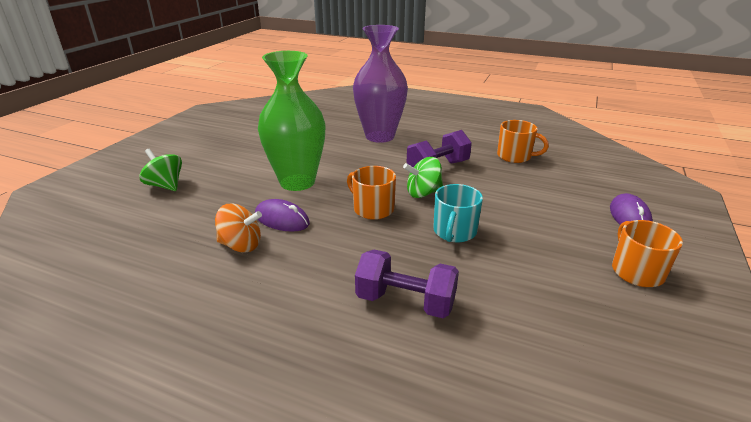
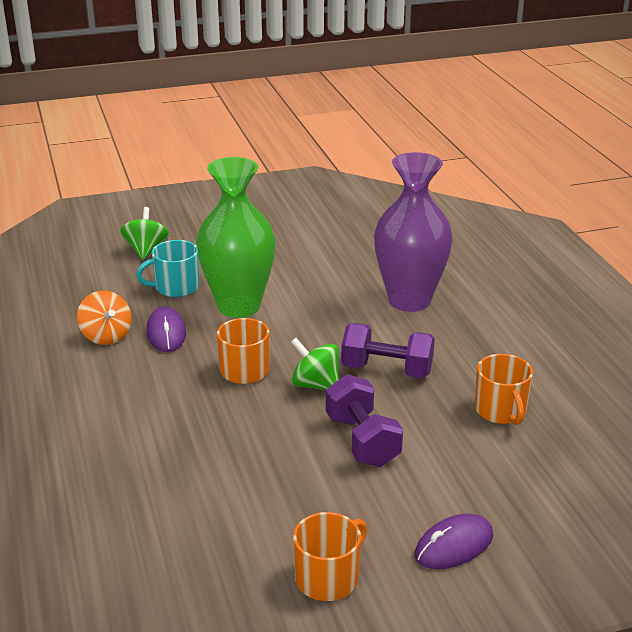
camera: 50 degrees right, 0 degrees up
purple dumbbell [355,249,459,318] -> purple dumbbell moved to [326,374,403,467]
turquoise mug [433,184,483,242] -> turquoise mug moved to [136,240,200,297]

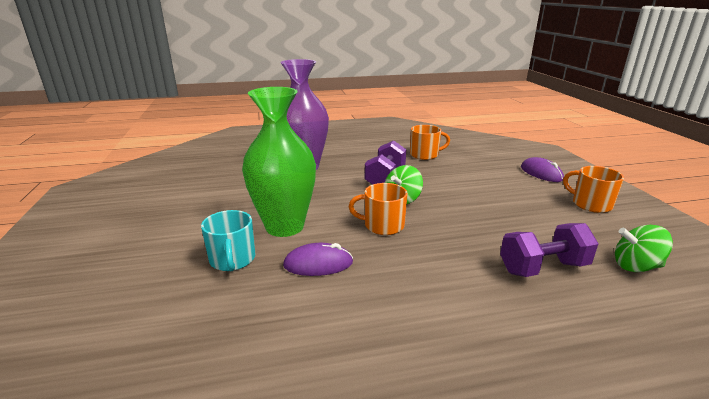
camera: 85 degrees left, 5 degrees down
orange spinning top [77,290,132,345] -> none
green spinning top [120,207,169,260] -> green spinning top moved to [615,225,673,272]
purple dumbbell [326,374,403,467] -> purple dumbbell moved to [500,223,599,277]

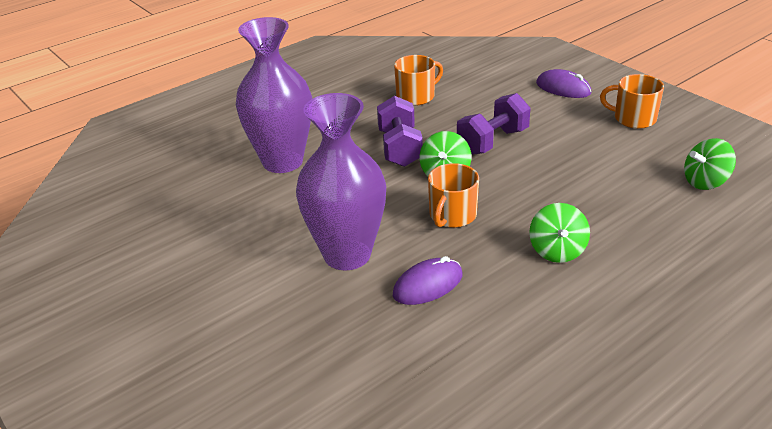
camera: 25 degrees left, 10 degrees up
turquoise mug [201,210,255,271] -> none
green vase [242,87,316,237] -> purple vase [296,93,386,270]
orange mug [349,183,408,235] -> orange mug turned 45 degrees counterclockwise [428,163,479,228]
purple dumbbell [500,223,599,277] -> purple dumbbell moved to [457,93,531,155]
none -> green spinning top [529,203,590,263]

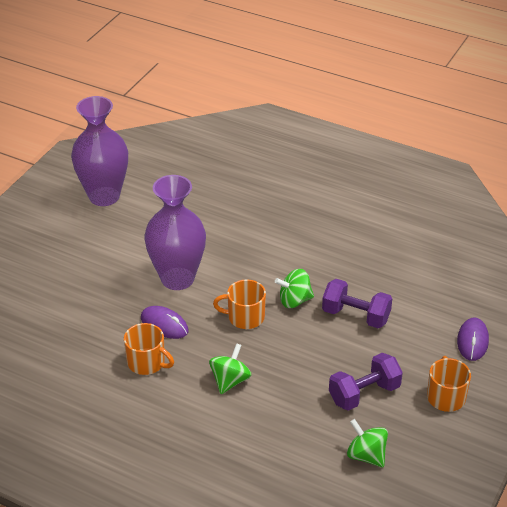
camera: 65 degrees right, 5 degrees up
purple vase [236,17,312,173] -> purple vase moved to [71,96,128,206]
purple dumbbell [377,96,423,167] -> purple dumbbell moved to [329,353,403,411]
orange mug [394,55,443,106] -> orange mug moved to [124,323,174,375]
green spinning top [529,203,590,263] -> green spinning top turned 135 degrees clockwise [209,343,252,394]

